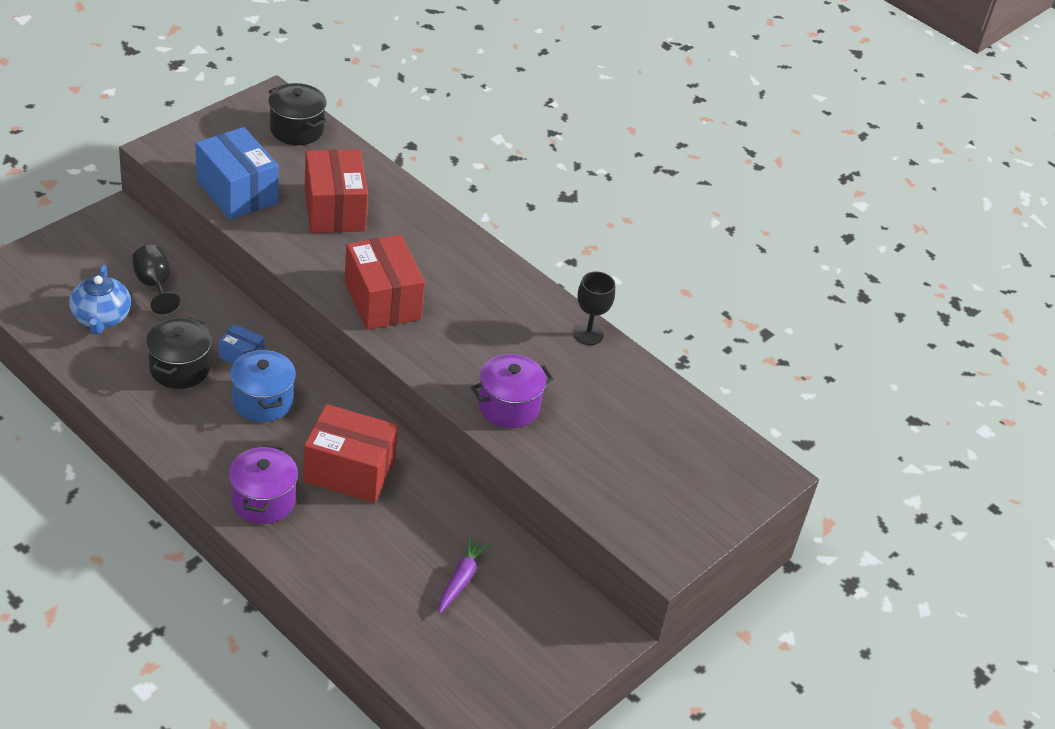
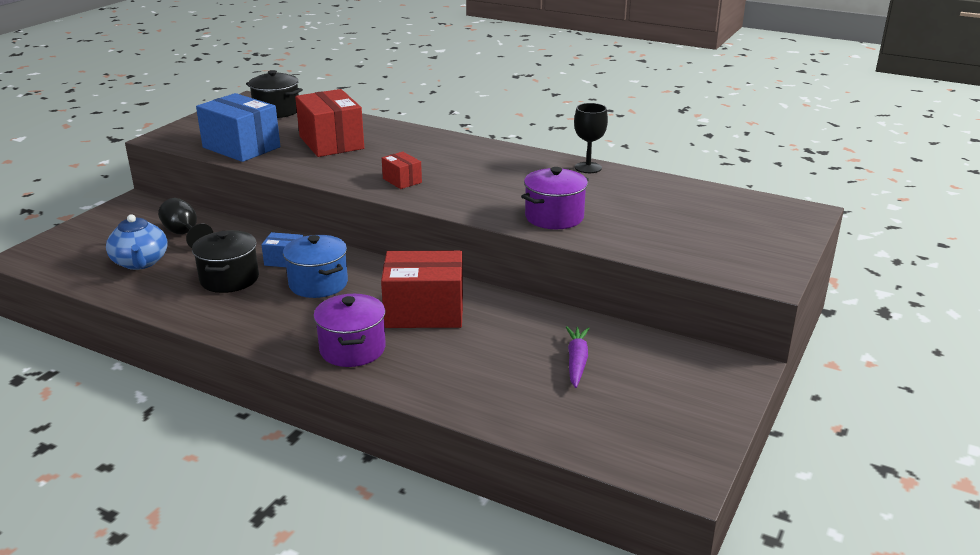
camera: 10 degrees left, 15 degrees down
red box [344,235,425,330] -> red box [382,152,422,189], size x0.49

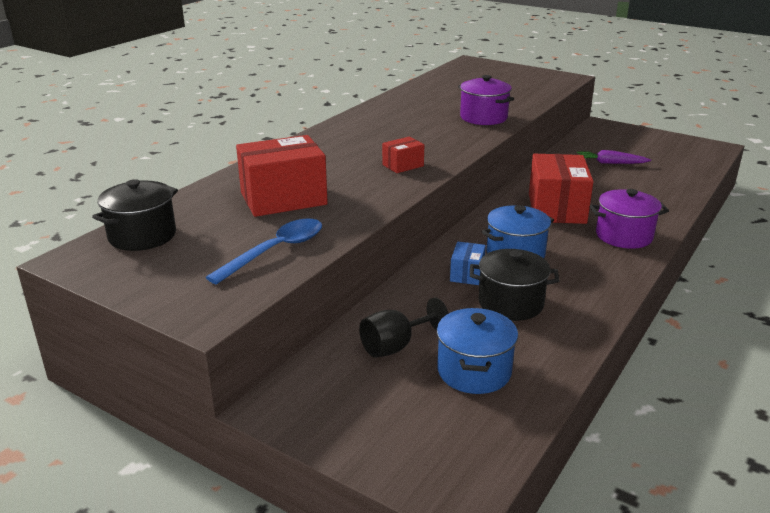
camera: 85 degrees left, 0 degrees up
blue teapot [106,214,168,270] -> blue pot [437,308,518,394]
blue box [196,93,280,162] -> blue spoon [205,219,322,285]
black goblet [574,103,608,173] -> none

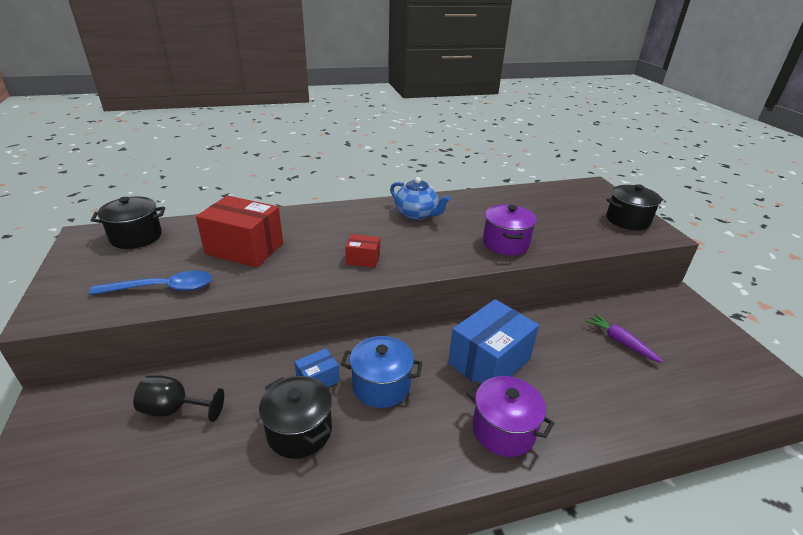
camera: 40 degrees right, 5 degrees up
blue pot [437,308,518,394] -> none
red box [529,154,594,224] -> blue box [448,299,539,386]
none -> blue teapot [390,177,451,220]
none -> black pot [606,184,664,230]

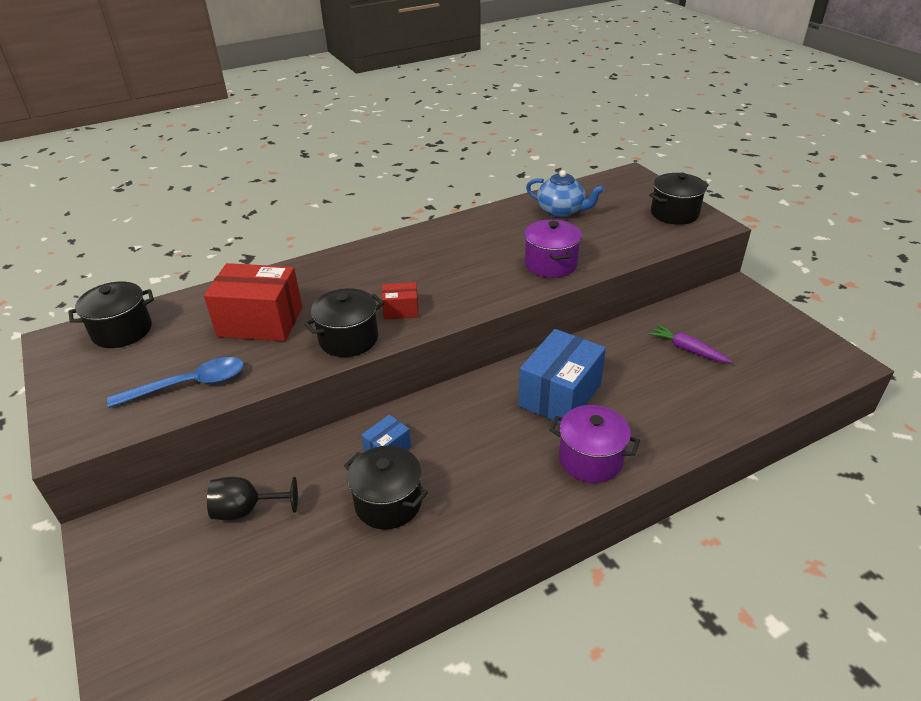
camera: 10 degrees left, 5 degrees up
blue pot [341,336,422,408] -> none
blue teapot [390,177,451,220] -> blue teapot moved to [526,170,604,218]
none -> black pot [304,288,384,357]

